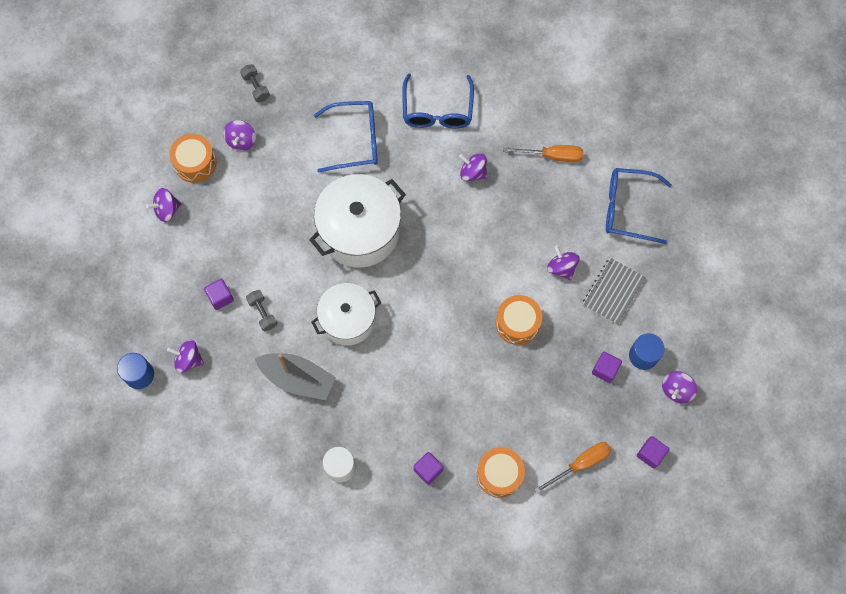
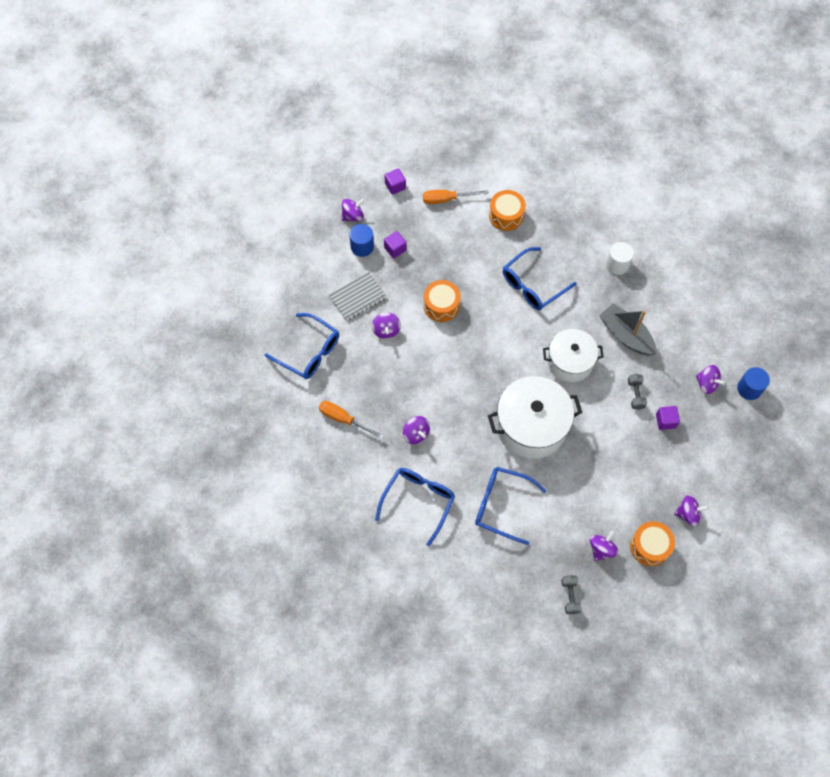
camera: 155 degrees left, 5 degrees down
purple cube [413,452,443,485] -> none
none -> blue glasses [503,247,576,310]

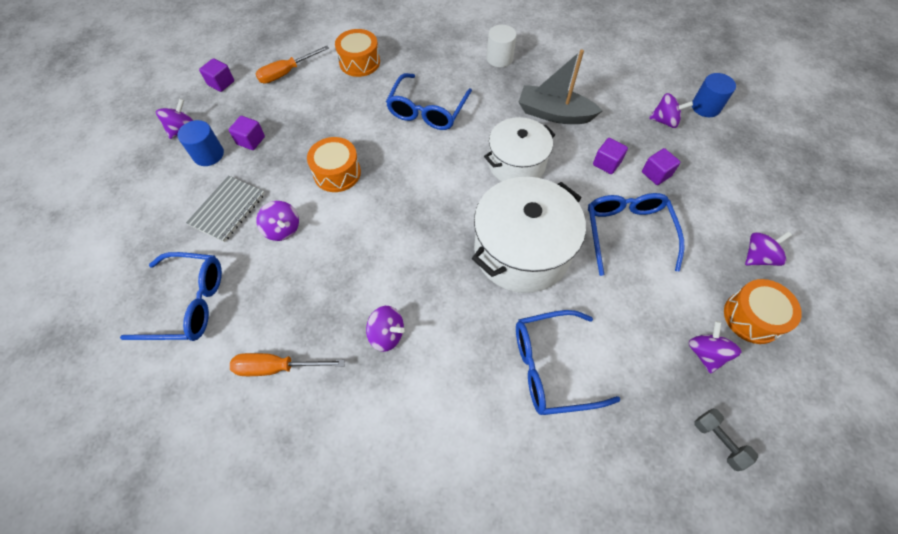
camera: 30 degrees left, 5 degrees down
blue glasses [375,468,455,546] -> blue glasses moved to [588,193,684,276]
grey dumbbell [628,374,647,410] -> purple cube [593,138,628,174]

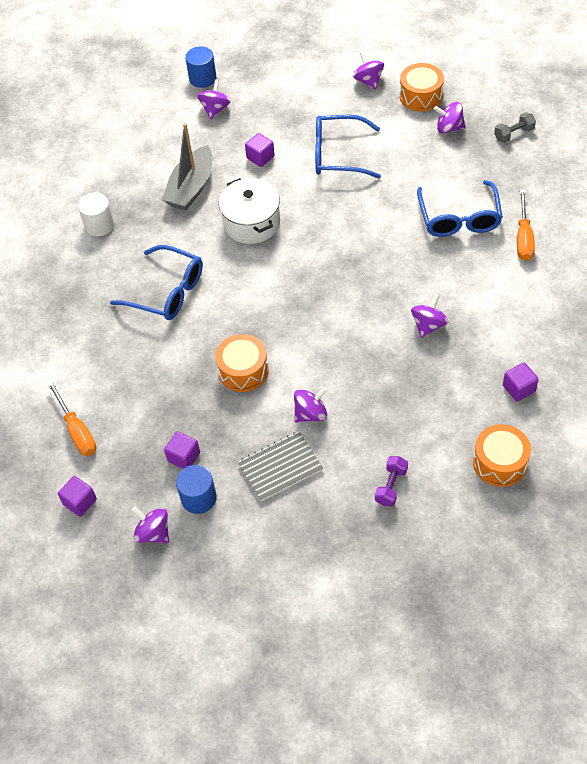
camera: 80 degrees left, 5 degrees down
blue glasses [120,252,222,341] -> purple dumbbell [375,456,408,506]
grey notebook [186,175,265,242] -> grey notebook turned 60 degrees counterclockwise [238,431,323,501]
orange screwdriver [230,353,345,376] -> orange screwdriver moved to [517,189,535,261]
orange drum [335,29,380,77] -> orange drum moved to [473,424,531,487]
white pot [472,177,586,293] -> none
purple cube [642,148,680,185] -> purple cube moved to [503,362,539,402]

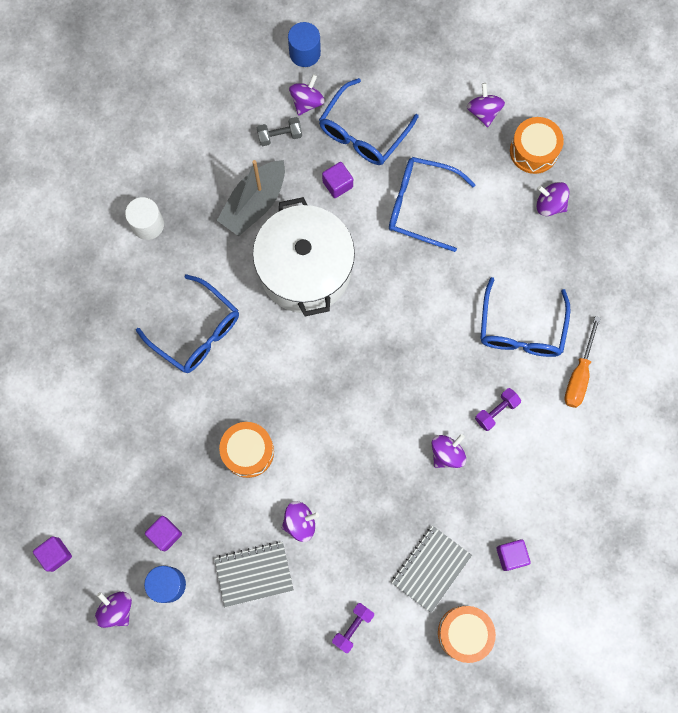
camera: 10 degrees right, 20 degrees up
orange screwdriver [47,381,96,456] -> none
white pot [219,178,280,244] -> white pot [253,197,355,316], size x1.50
grey dumbbell [494,112,536,143] -> grey dumbbell moved to [257,117,302,146]
none -> blue glasses [319,78,419,165]
none -> grey notebook [391,526,472,613]
none -> purple dumbbell [475,388,521,431]

